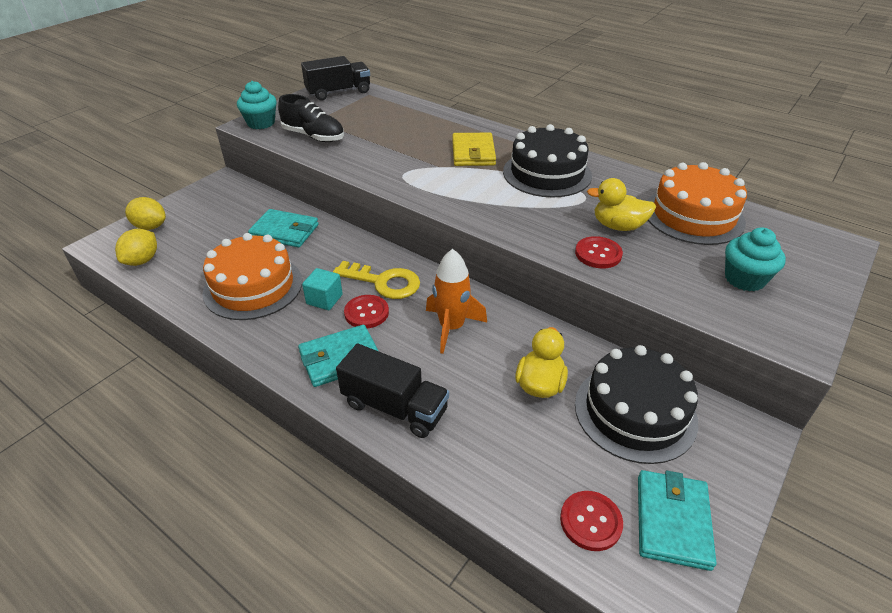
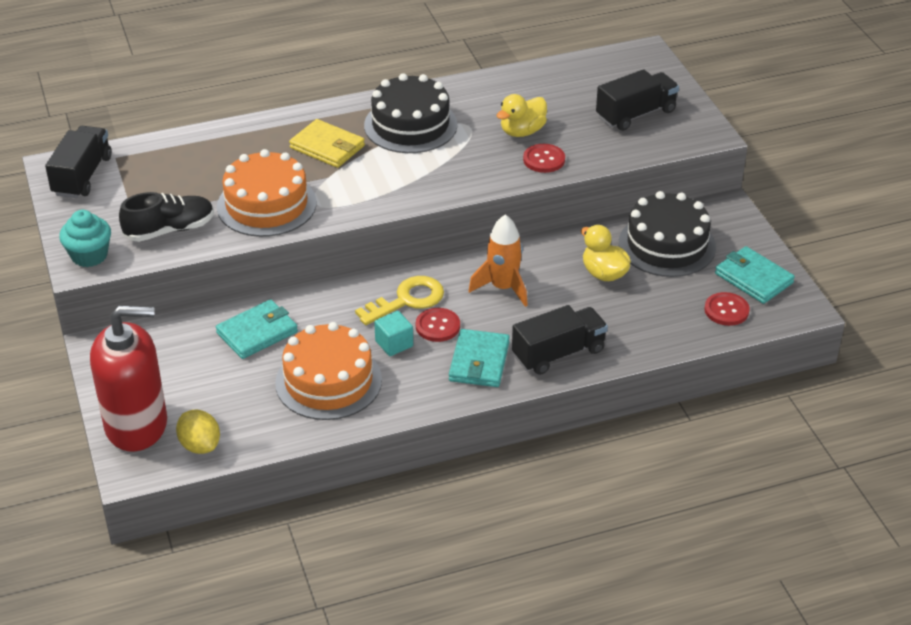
camera: 55 degrees left, 0 degrees up
yellow lemon [125,197,166,230] -> red soap dispenser [90,305,167,451]
orange cake [647,162,747,245] -> orange cake moved to [217,149,317,237]
turquoise cupcake [725,227,786,291] -> black truck [596,69,679,131]

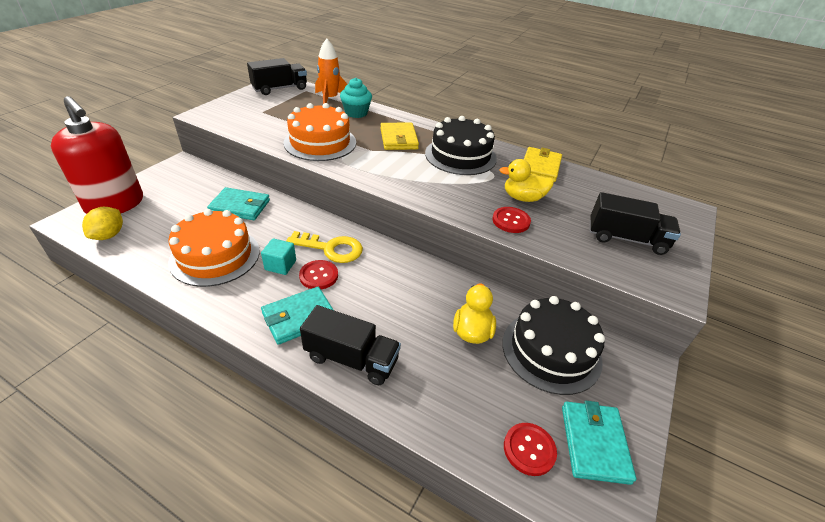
camera: 45 degrees right, 0 degrees up
turquoise cupcake [59,210,111,267] -> turquoise cupcake moved to [340,78,372,118]
black shoe [119,192,214,242] -> none
orange rocket [469,215,528,307] -> orange rocket moved to [315,39,347,104]
none -> yellow wallet [524,147,562,182]

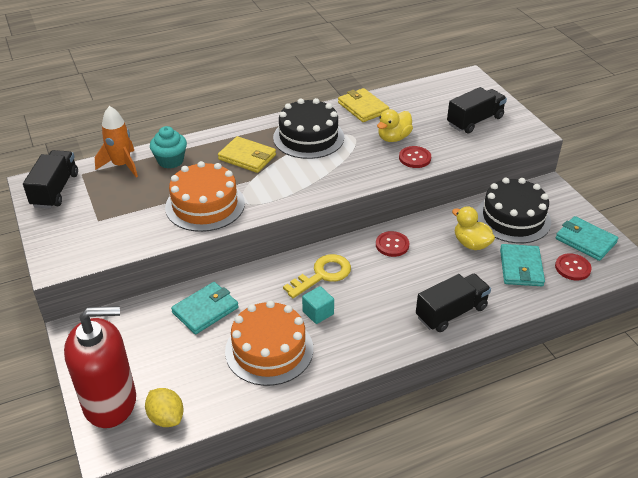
camera: 50 degrees left, 0 degrees up
turquoise wallet [261,287,333,345] -> turquoise wallet moved to [500,244,545,286]
red button [299,260,338,289] -> red button moved to [376,231,409,257]

